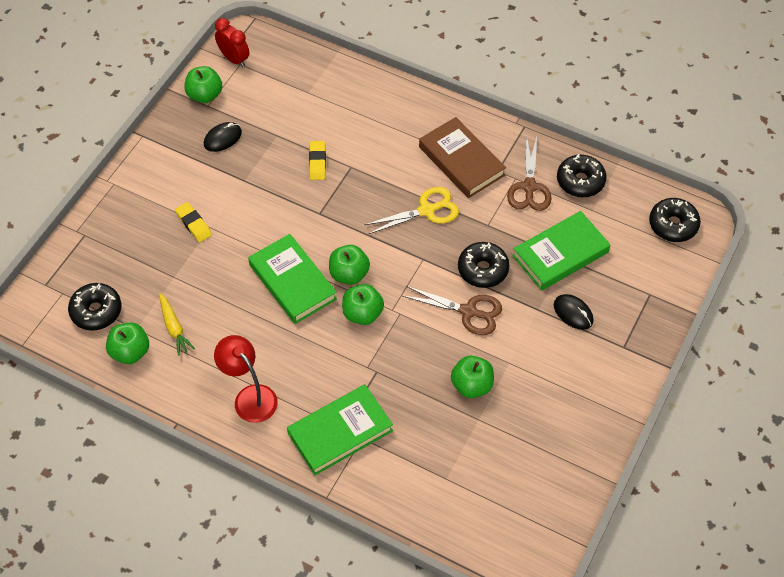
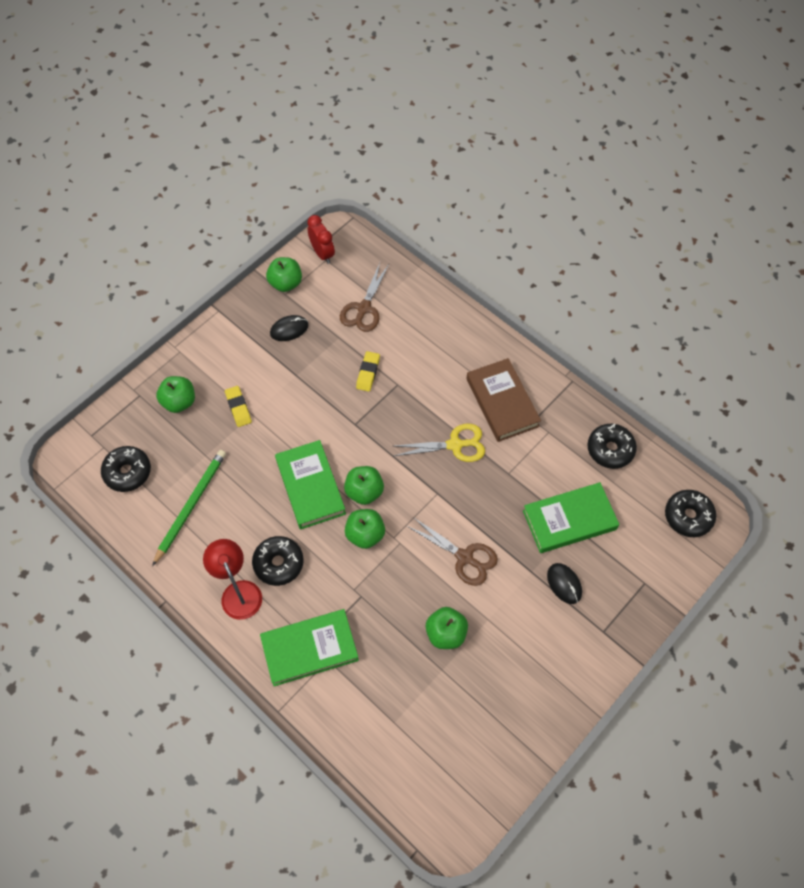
camera: 15 degrees right, 5 degrees up
green apple [106,323,149,364] -> green apple moved to [156,376,195,413]
yellow carrot [159,293,195,356] -> green pencil [152,450,226,566]
black donut [458,242,510,288] -> black donut moved to [252,536,304,586]
brown scissors [507,135,552,211] -> brown scissors moved to [340,263,389,332]

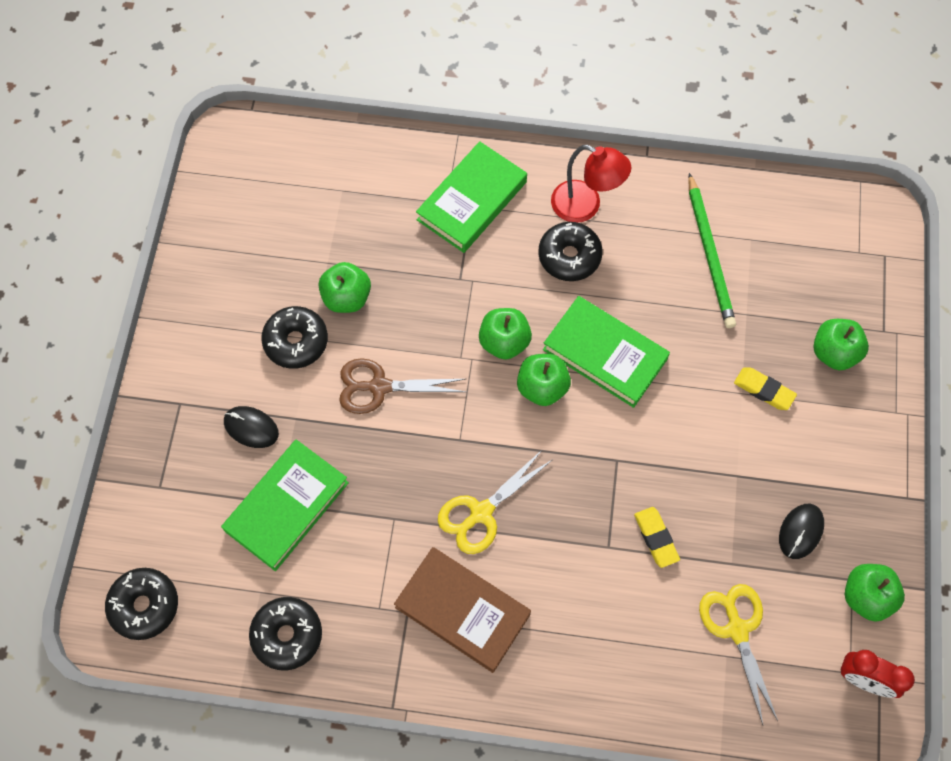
camera: 145 degrees right, 5 degrees up
black donut [101,446,151,492] -> black donut moved to [261,306,328,369]
brown scissors [340,263,389,332] -> yellow scissors [699,584,778,725]

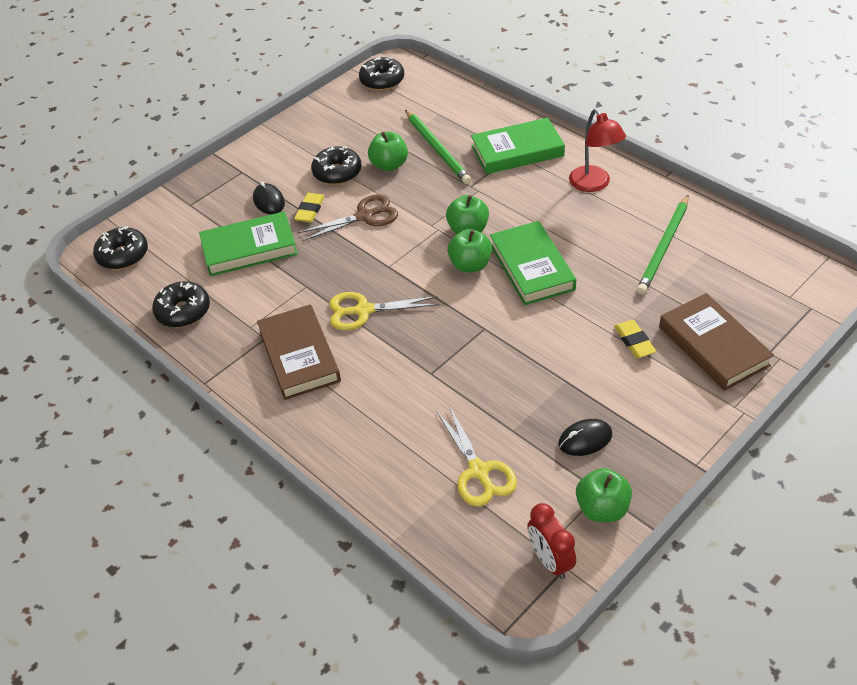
camera: 40 degrees right, 20 degrees down
brown scissors [339,358,466,414] -> brown scissors turned 120 degrees clockwise [298,194,398,241]
black donut [538,222,603,281] -> black donut moved to [359,57,404,91]
yellow eraser [634,507,680,568] -> yellow eraser moved to [294,193,325,222]
yellow scissors [699,584,778,725] -> yellow scissors turned 135 degrees clockwise [437,405,517,507]
green apple [814,319,869,370] -> brown book [659,293,774,391]
none -> green pencil [405,110,471,184]

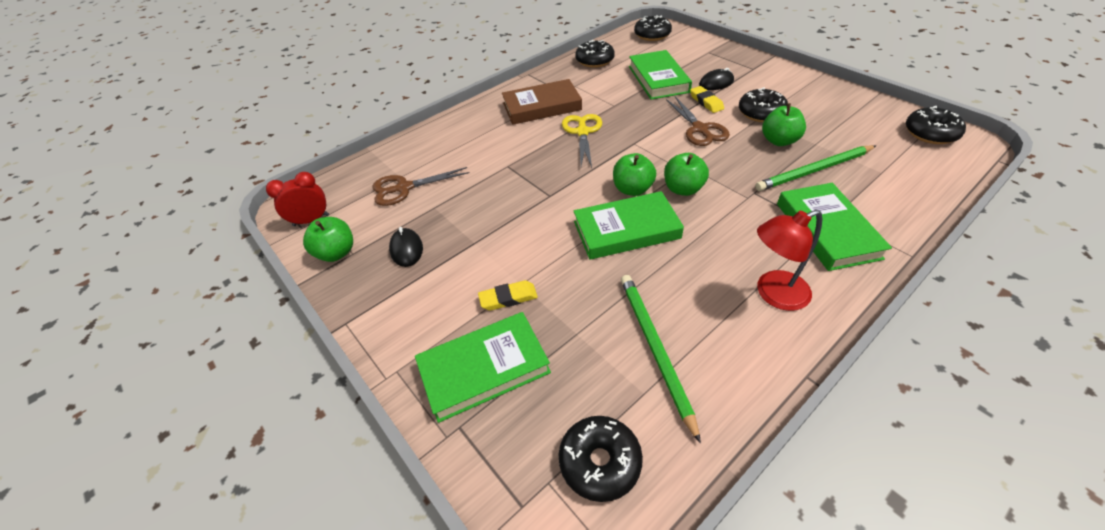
camera: 95 degrees right, 0 degrees up
yellow eraser [294,193,325,222] -> yellow eraser turned 45 degrees clockwise [690,86,724,113]
yellow scissors [437,405,517,507] -> brown scissors [372,167,470,206]
green pencil [637,195,689,294] -> green pencil turned 45 degrees clockwise [621,275,701,443]
brown book [659,293,774,391] -> green book [415,312,551,423]
none -> black donut [559,416,643,502]

